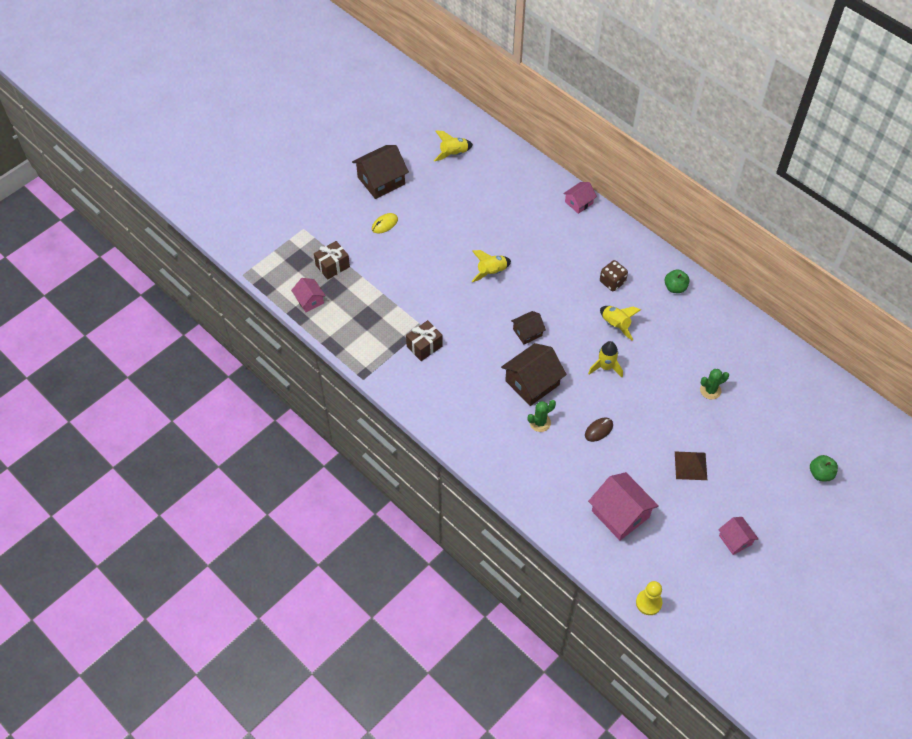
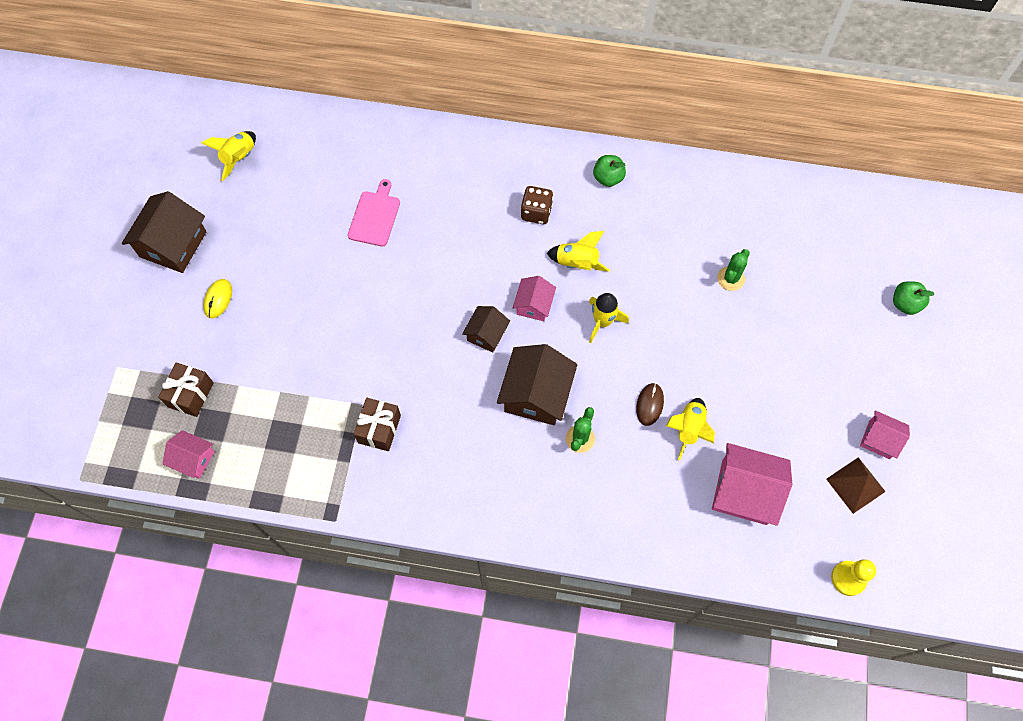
camera: 35 degrees left, 10 degrees up
yellow rocket [472,250,511,282] -> yellow rocket moved to [666,398,715,460]
pink house [563,182,597,214] -> pink house moved to [513,276,556,321]
brown pyramid [675,452,707,480] -> brown pyramid moved to [826,457,886,514]
none -> pink cutting board [348,179,400,247]

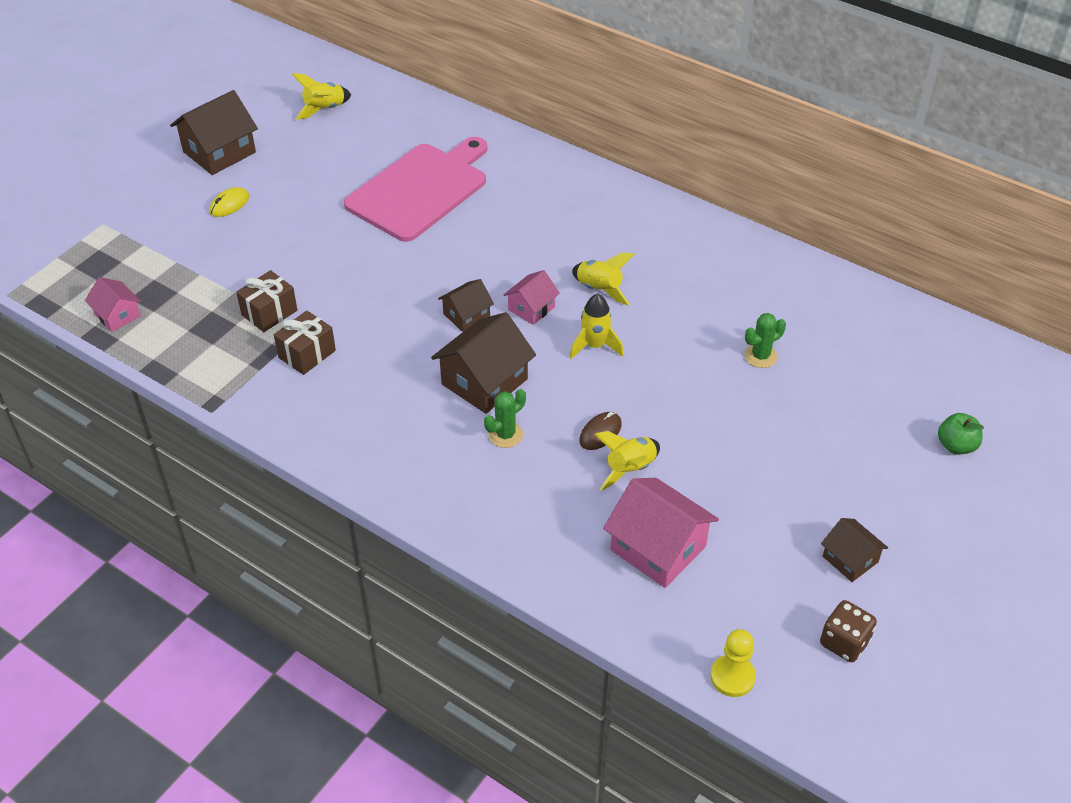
camera: 25 degrees right, 20 degrees down
brown gift [158,362,214,417] -> brown gift moved to [236,270,297,332]
pink cutting board [348,179,400,247] -> pink cutting board [344,137,487,242], size x2.05
brown dice [521,186,553,224] -> brown dice moved to [820,600,877,662]
green apple [593,155,626,187] -> none
brown pyramid [826,457,886,514] -> none
pink house [860,410,910,459] -> brown house [821,518,888,582]

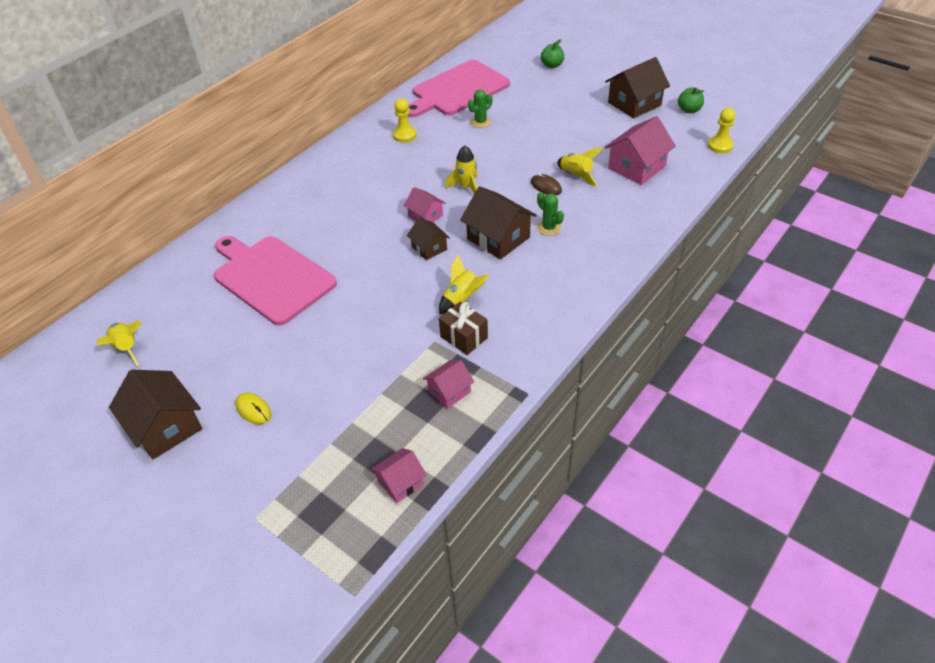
camera: 85 degrees left, 0 degrees up
brown gift [236,270,297,332] -> none
yellow rocket [572,253,635,305] -> yellow rocket moved to [439,254,489,314]
green cactus [744,313,786,368] -> green cactus turned 75 degrees clockwise [468,89,492,128]
brown dice [820,600,877,662] -> green apple [678,87,704,113]
brown house [821,518,888,582] -> brown house [605,57,670,119], size x1.75
none -> yellow pawn [393,99,416,142]
none -> pink cutting board [407,60,510,117]
none -> pink house [423,360,474,409]

